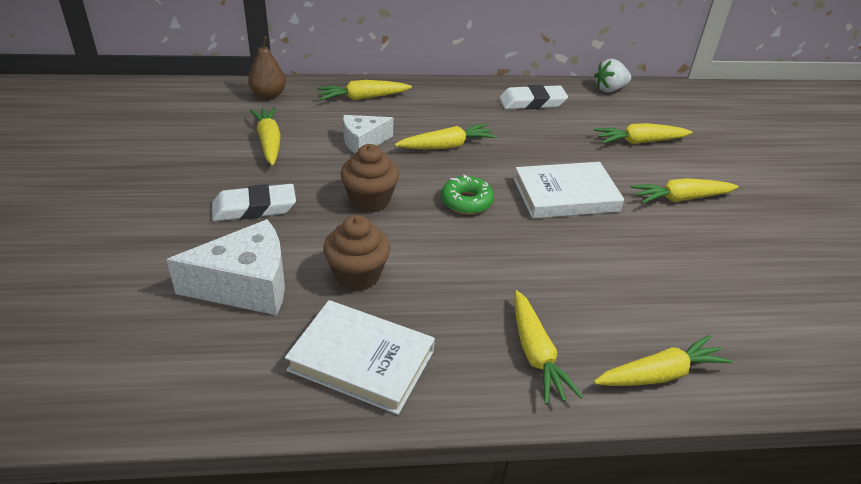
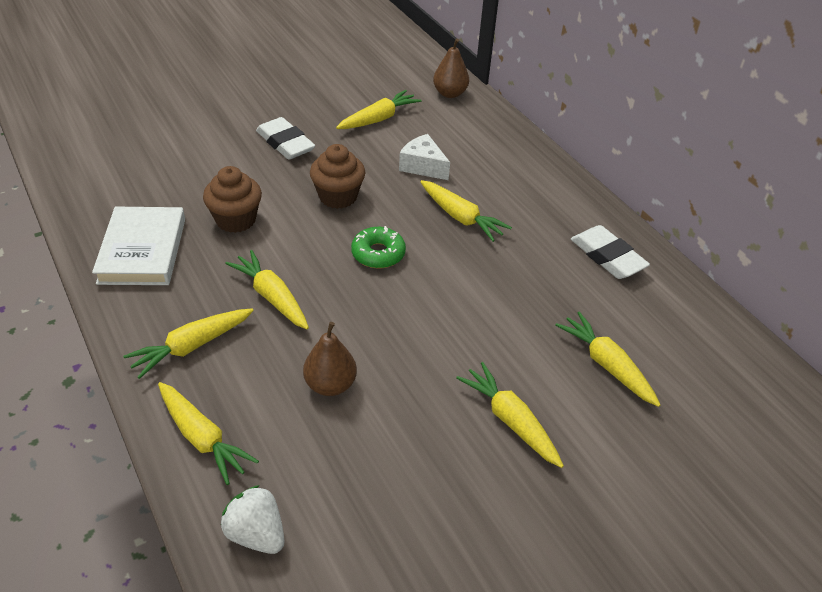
camera: 65 degrees right, 5 degrees up
white cheese [166,219,285,315] -> none
yellow carrot [317,80,412,101] -> yellow carrot moved to [225,250,309,329]
white book [514,162,624,219] -> none
white strawberry [594,59,631,93] -> white strawberry moved to [221,485,284,554]
none -> brown pear [303,322,357,396]

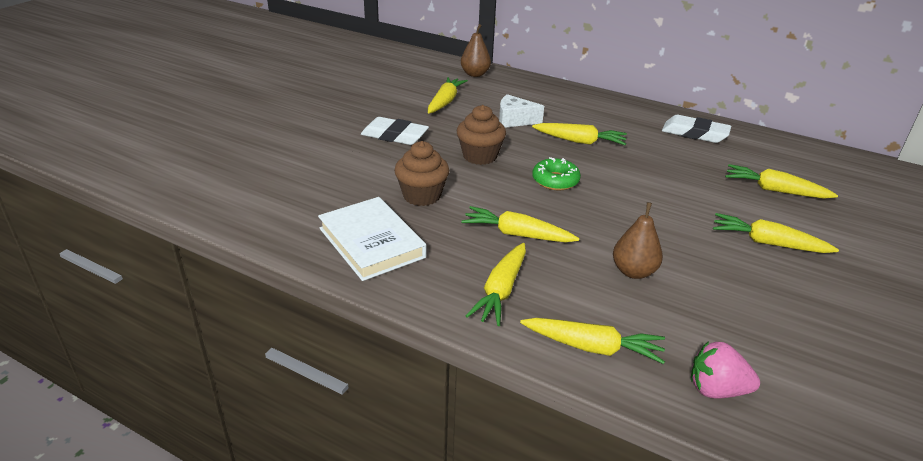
camera: 30 degrees left, 10 degrees down
white strawberry [221,485,284,554] -> pink strawberry [691,341,760,399]

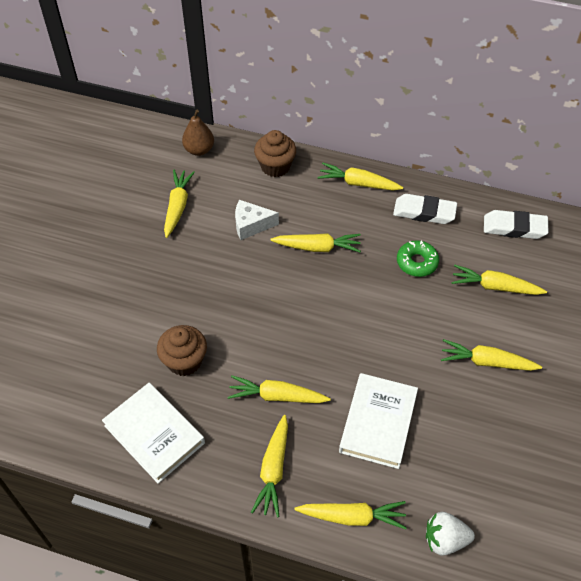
camera: 10 degrees left, 20 degrees up
white eraser [361,117,429,145] -> white eraser moved to [484,210,548,239]
brown cupcake [457,105,506,165] -> brown cupcake moved to [254,130,296,177]
green donut [532,157,581,190] -> green donut moved to [397,240,439,277]
brown pear [613,202,663,279] -> white book [339,373,418,469]
pink strawberry [691,341,760,399] -> white strawberry [426,512,475,556]
none -> yellow carrot [318,163,403,191]

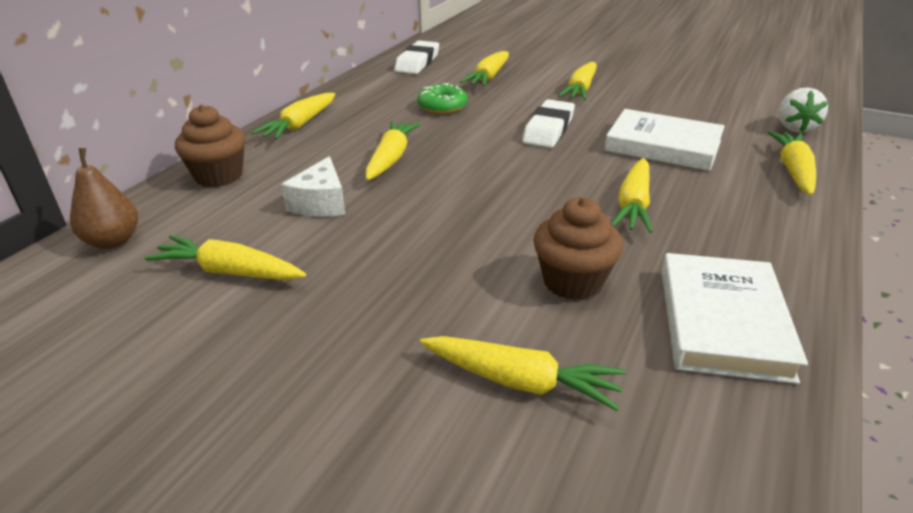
camera: 80 degrees left, 20 degrees down
white book [102,383,205,484] -> white book turned 45 degrees counterclockwise [662,253,808,384]
yellow carrot [251,415,288,517] -> yellow carrot moved to [420,336,626,411]
white eraser [393,194,457,224] -> white eraser moved to [522,99,575,148]

